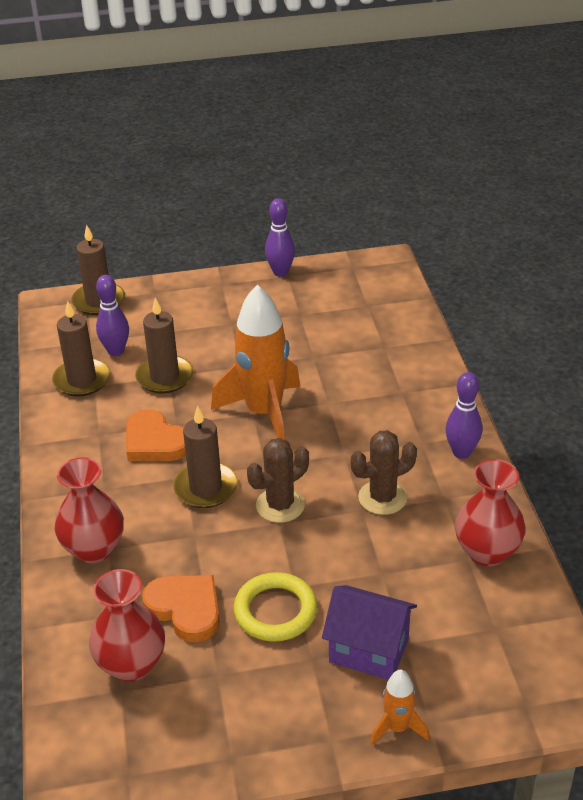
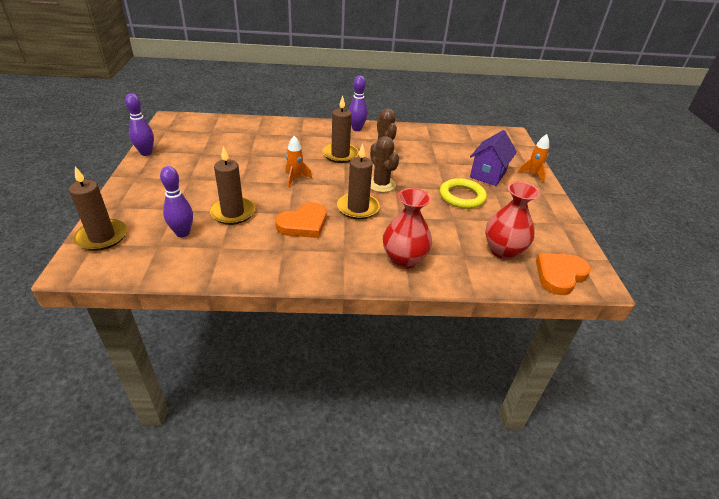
camera: 85 degrees left, 0 degrees up
brown candle [52,300,110,396] -> brown candle moved to [322,96,359,163]
orange heart [142,575,220,642] -> orange heart moved to [536,253,591,295]
orange rocket [211,285,300,440] -> orange rocket [286,136,312,187], size x0.47
red vase [455,459,526,567] -> none

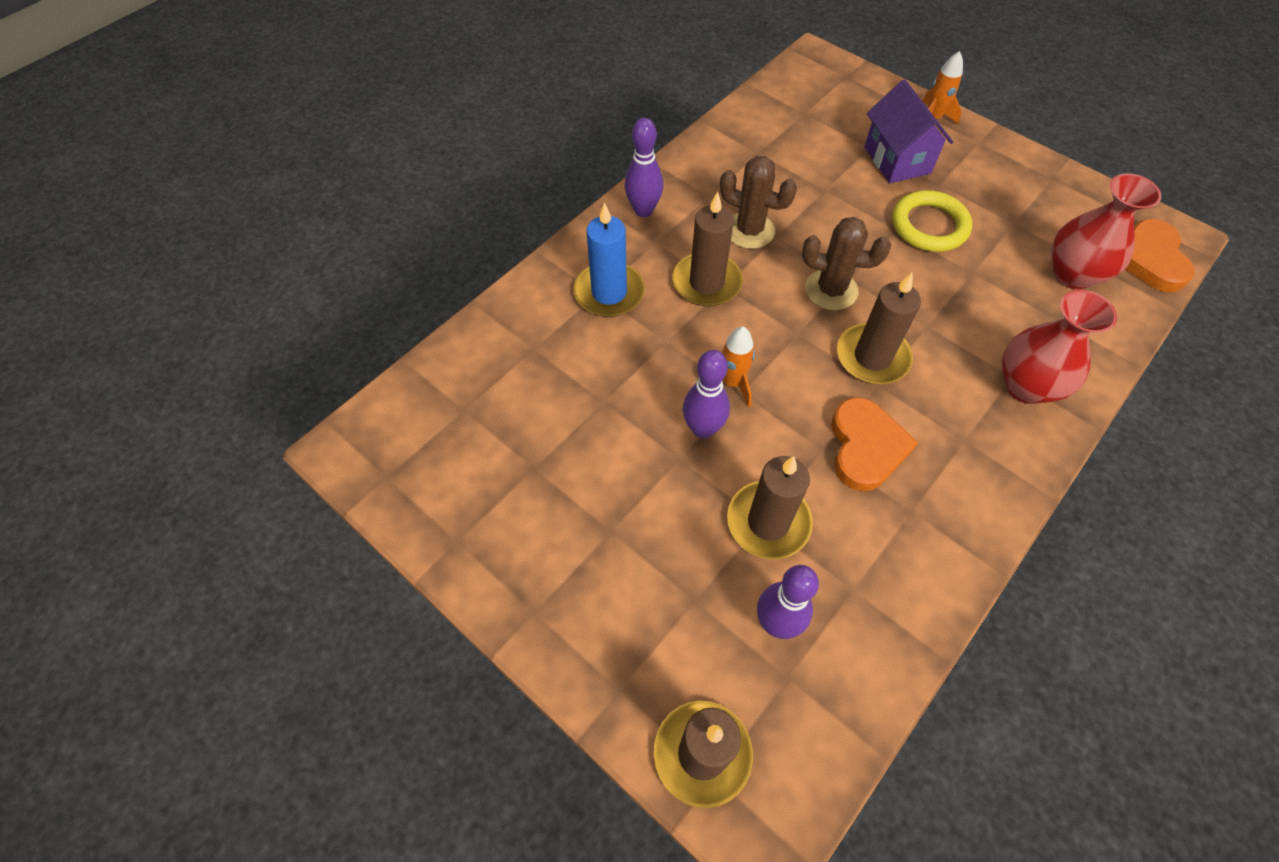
camera: 45 degrees left, 20 degrees up
purple bowling pin [125,93,154,156] -> purple bowling pin moved to [683,350,730,439]
none -> blue candle [573,202,645,317]

